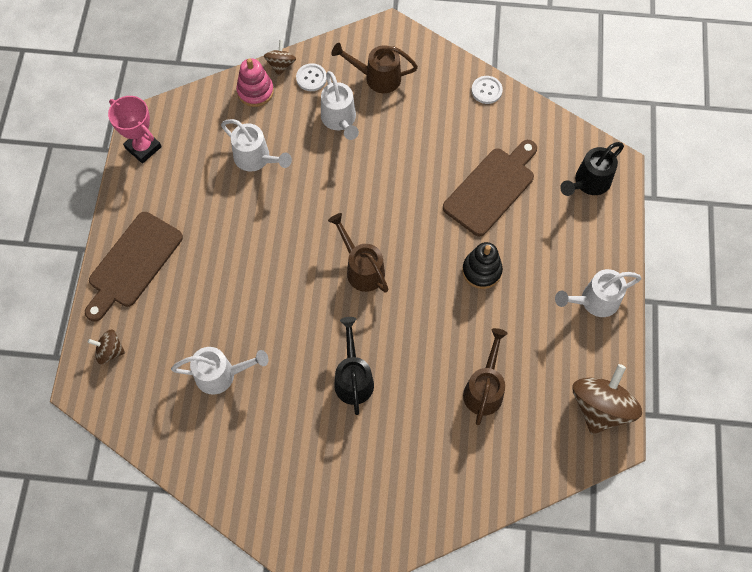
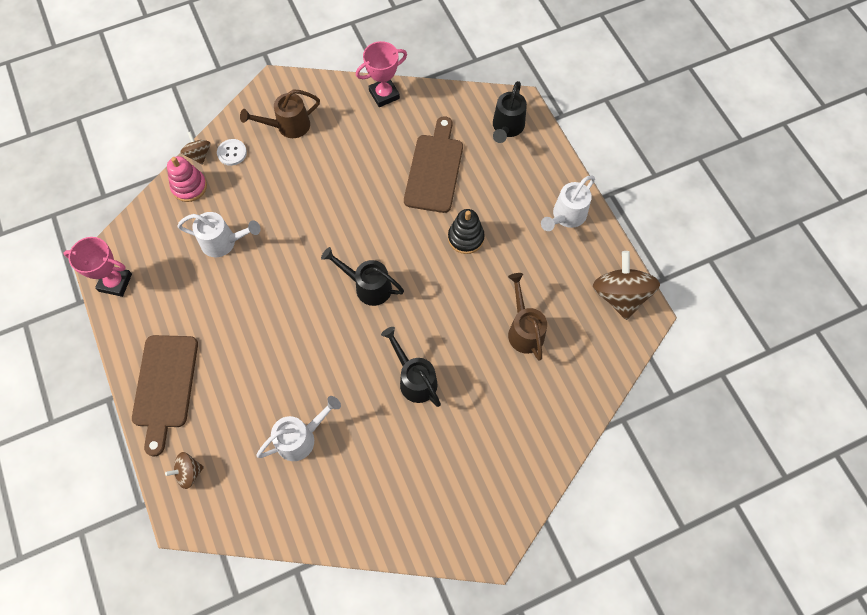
camera: 30 degrees left, 0 degrees up
white watering can [321,71,359,140] -> none
brown watering can [328,213,389,293] -> black watering can [321,247,404,306]
white button [471,76,503,104] -> pink trophy [356,41,407,107]

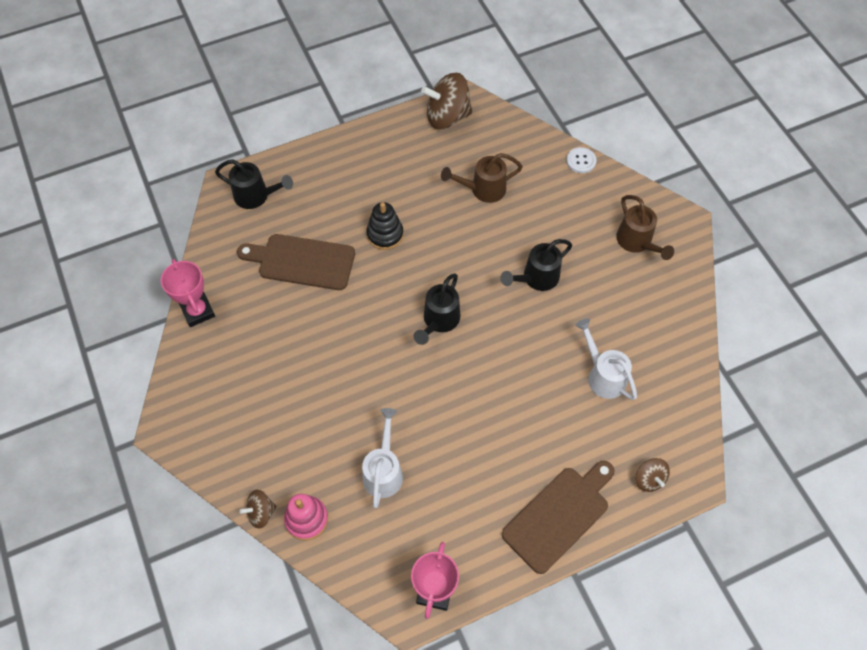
camera: 90 degrees left, 5 degrees down
brown cutting board [132,335,198,456] -> brown cutting board turned 45 degrees counterclockwise [502,461,615,574]
white button [217,139,247,166] -> white button moved to [566,147,596,173]
brown watering can [240,89,320,138] -> brown watering can moved to [616,195,674,260]
white watering can [541,175,595,231] -> none

